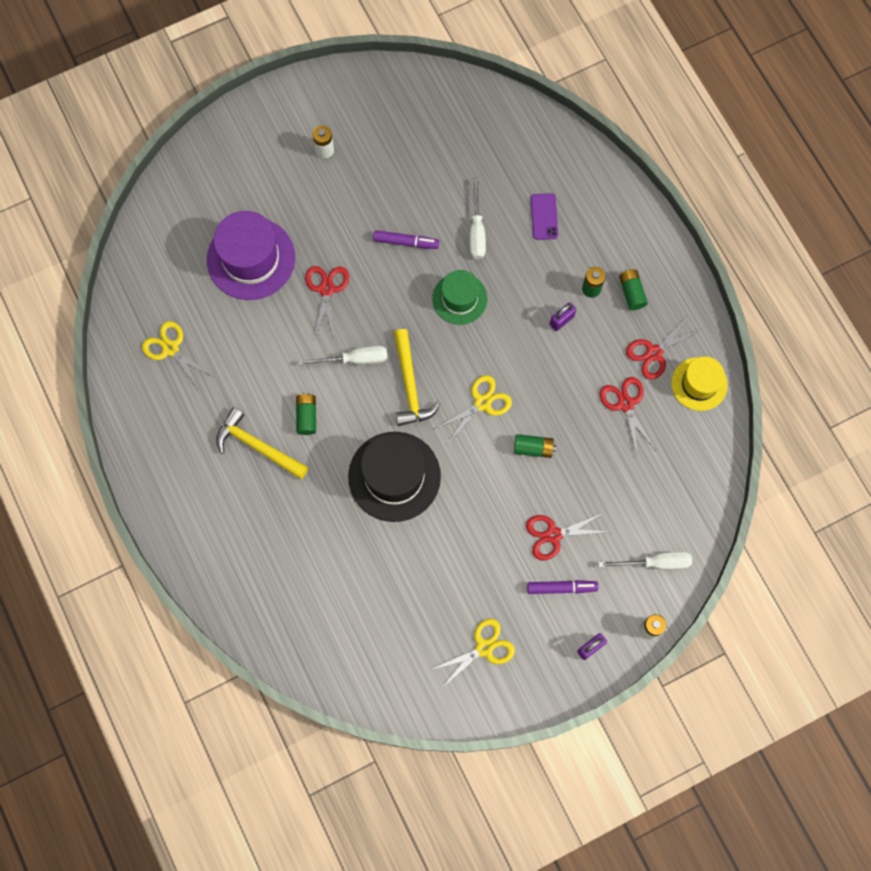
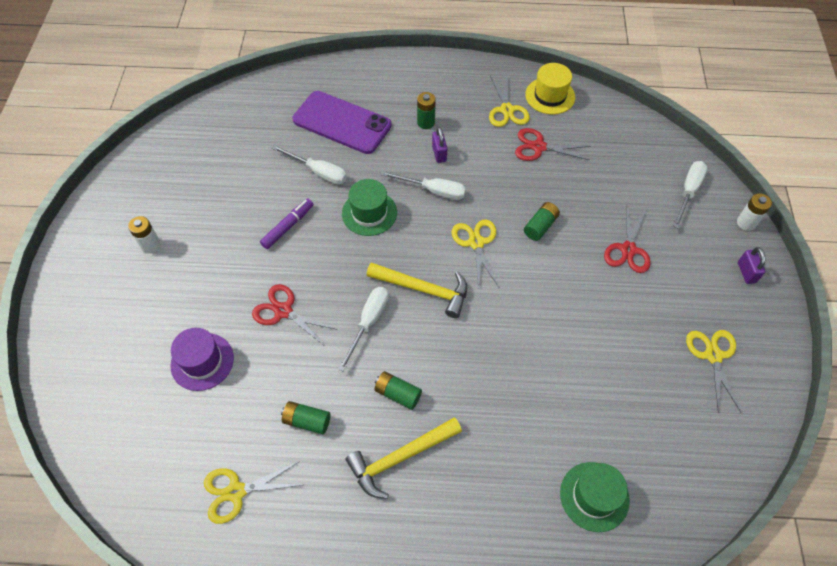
camera: 60 degrees left, 15 degrees down
purple hat [207,211,295,300] -> purple hat [170,328,234,391], size x0.62
black hat [348,432,441,522] -> none
purple marker [527,580,598,594] -> none
purple phone [531,193,558,240] -> purple phone [293,91,392,154], size x2.02
green battery [619,269,648,310] -> green battery moved to [281,401,330,434]
red scissors [626,316,703,379] -> yellow scissors [489,73,530,127]
none -> white screwdriver [381,171,466,200]
none -> green hat [560,462,630,532]

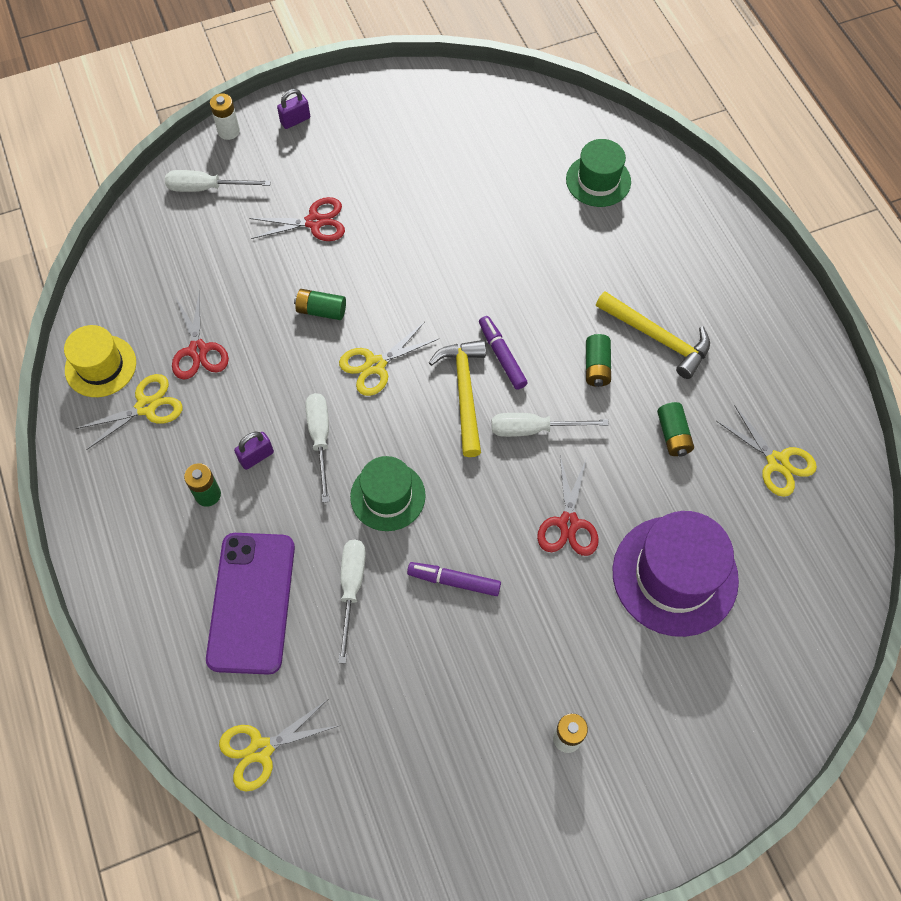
camera: 115 degrees left, 5 degrees up
purple hat [170,328,234,391] -> purple hat [613,511,739,637], size x1.62
yellow scissors [686,330,741,413] -> yellow scissors moved to [219,700,341,792]
none -> purple marker [479,316,528,390]

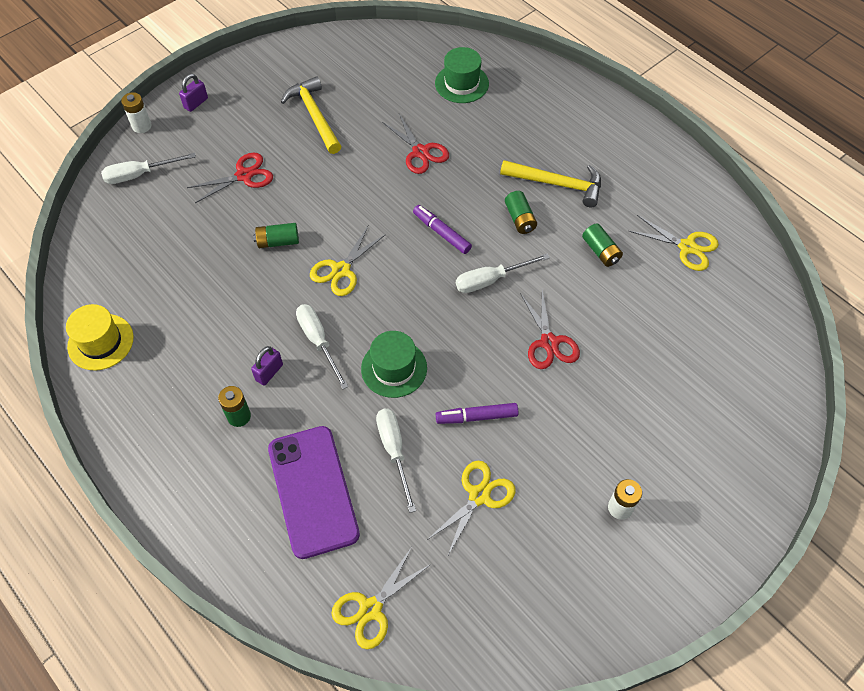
camera: 20 degrees left, 5 degrees down
yellow scissors [75,374,183,450] -> yellow scissors moved to [427,461,516,557]
red scissors [172,290,229,380] -> red scissors moved to [382,114,449,174]
yellow hammer [429,340,486,457] -> yellow hammer moved to [281,76,341,154]
purple hat [613,511,739,637] -> none

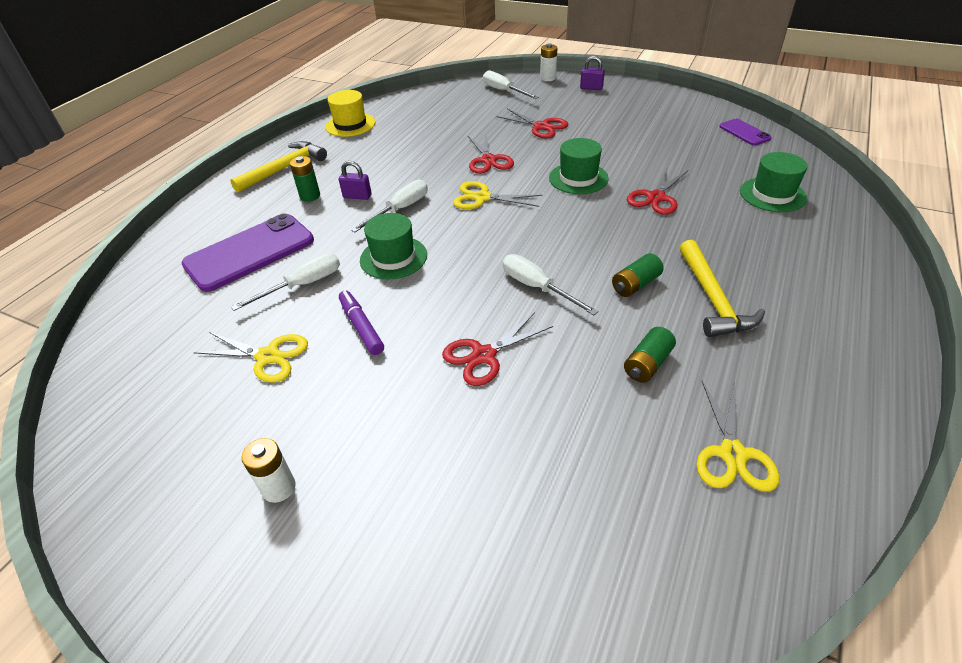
camera: 70 degrees right, 15 degrees down
green battery [253,223,299,248] -> red scissors [468,134,514,174]
yellow hammer [281,76,341,154] -> yellow hammer moved to [230,141,327,193]
yellow scissors [332,547,431,649] -> none
purple marker [413,205,472,254] -> none
none -> green hat [549,138,609,194]
none -> purple phone [719,119,772,146]

